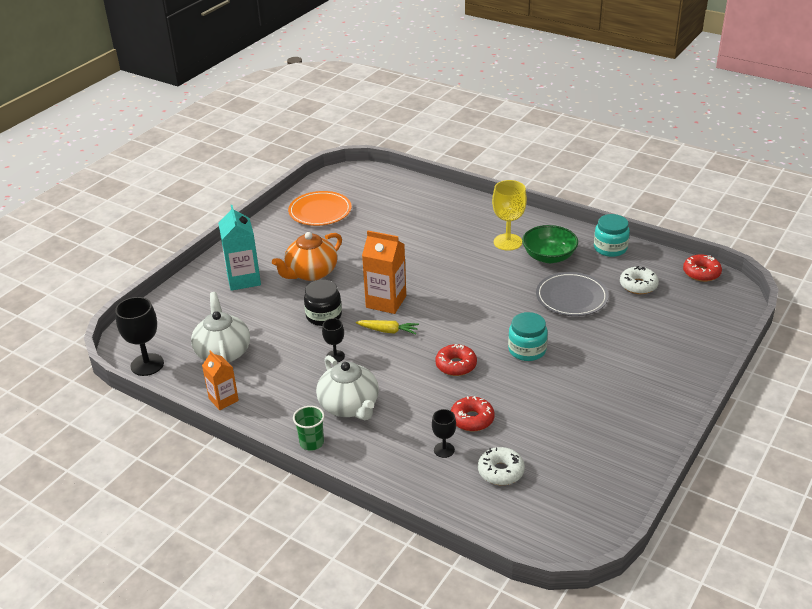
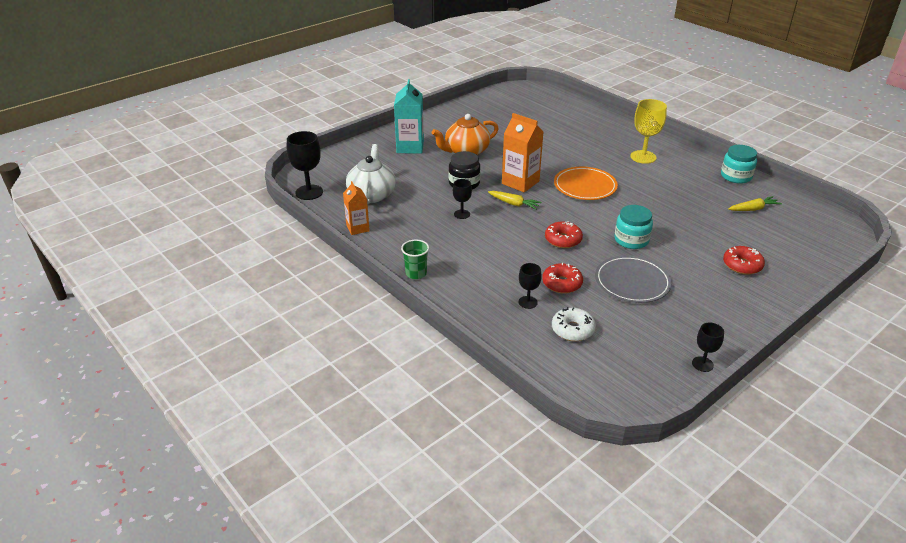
camera: 15 degrees right, 0 degrees up
orange plate [288,191,352,226] -> orange plate moved to [554,167,618,200]
white teapot [316,355,379,420] -> none
green bowl [522,225,578,263] -> none
grey plate [536,272,609,316] -> grey plate moved to [595,255,672,303]
white donut [620,266,659,294] -> yellow carrot [728,196,782,211]
red donut [683,255,722,282] -> red donut moved to [723,246,765,275]
none -> black goblet [692,322,724,372]

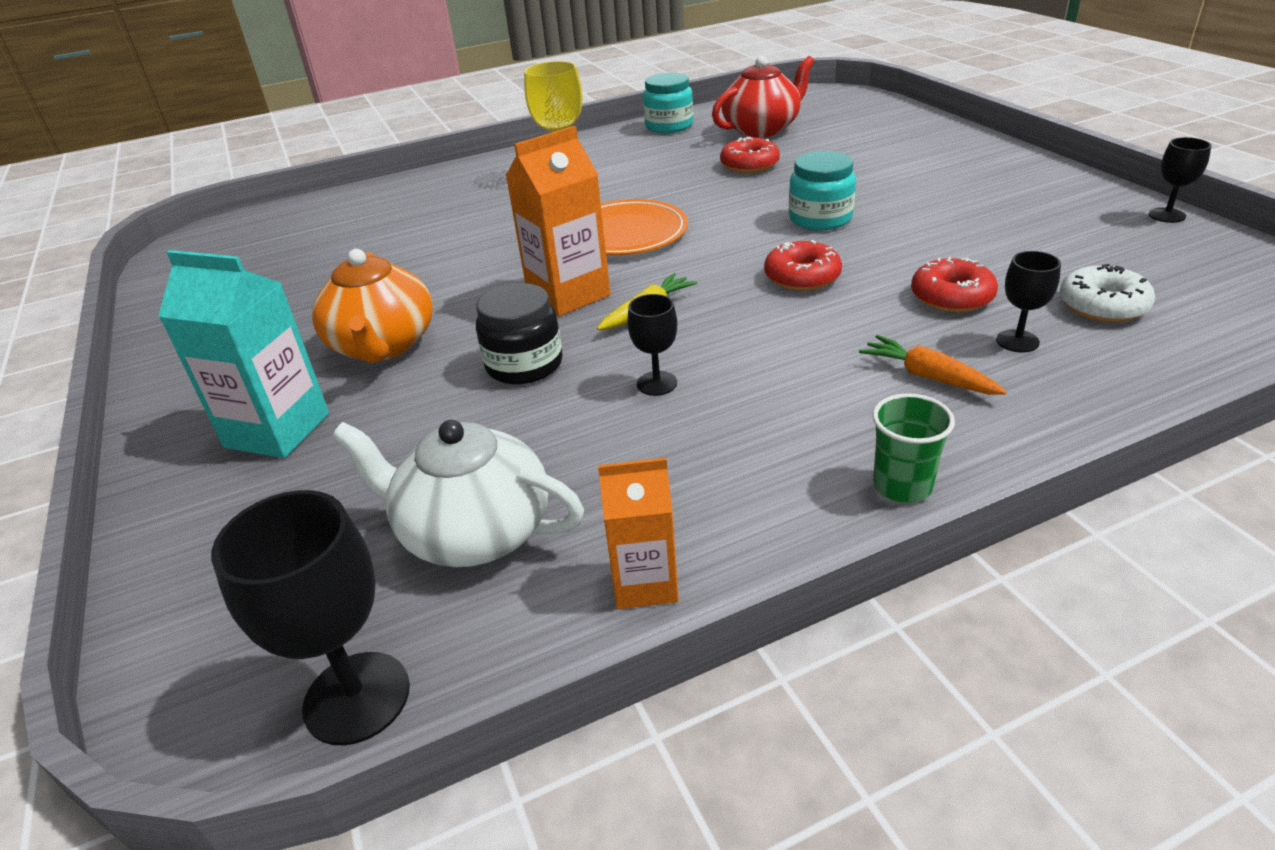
camera: 70 degrees left, 0 degrees up
grey plate [595,255,672,303] -> none
red donut [723,246,765,275] -> red donut moved to [720,137,780,173]
yellow carrot [728,196,782,211] -> red teapot [712,56,814,137]
none -> orange carrot [859,335,1007,395]

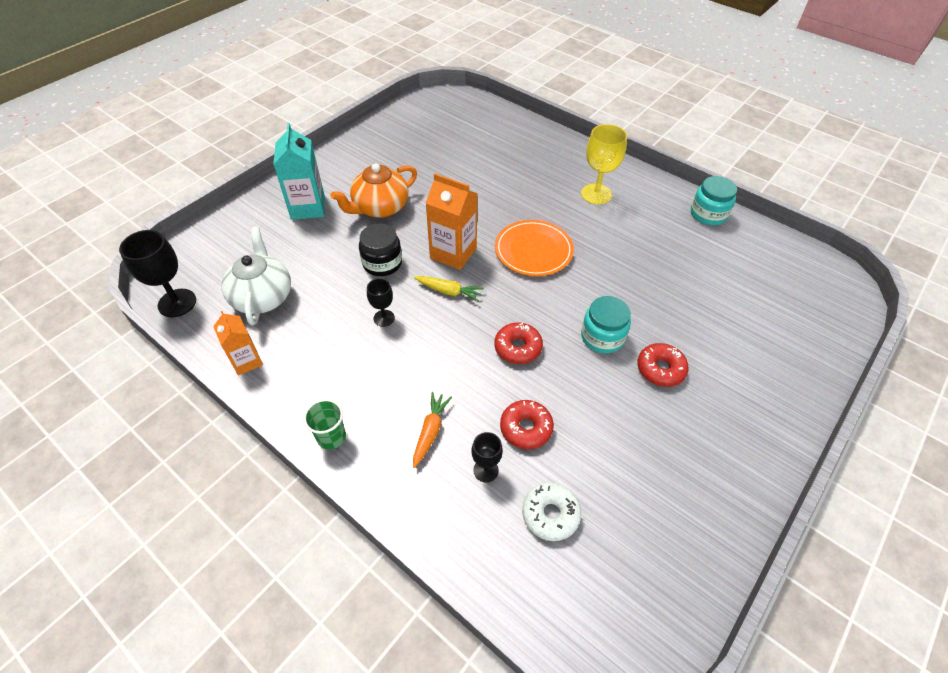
camera: 60 degrees right, 15 degrees up
red teapot [712,56,814,137] -> none
red donut [720,137,780,173] -> red donut moved to [637,343,689,387]
black goblet [1149,137,1211,223] -> none

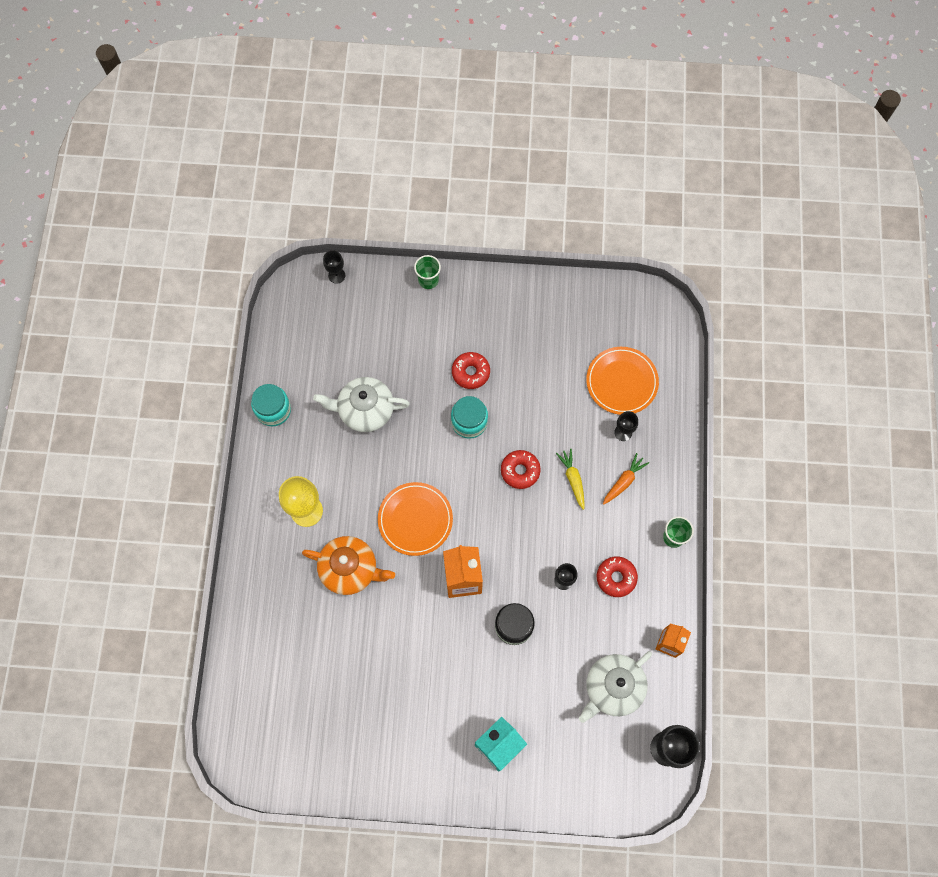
camera: 125 degrees left, 20 degrees up
orange teapot [331,163,417,218] -> orange teapot moved to [302,536,395,595]
orange carrot [413,392,452,468] -> orange carrot turned 150 degrees clockwise [603,453,649,505]
yellow carrot [414,276,484,301] -> yellow carrot moved to [556,448,585,510]
red donut [500,400,554,449] -> red donut moved to [597,556,638,597]
white donut [522,483,581,541] -> orange plate [586,347,659,415]
none -> white teapot [313,377,410,432]
none -> black goblet [323,250,345,284]
none -> green cup [414,255,441,289]

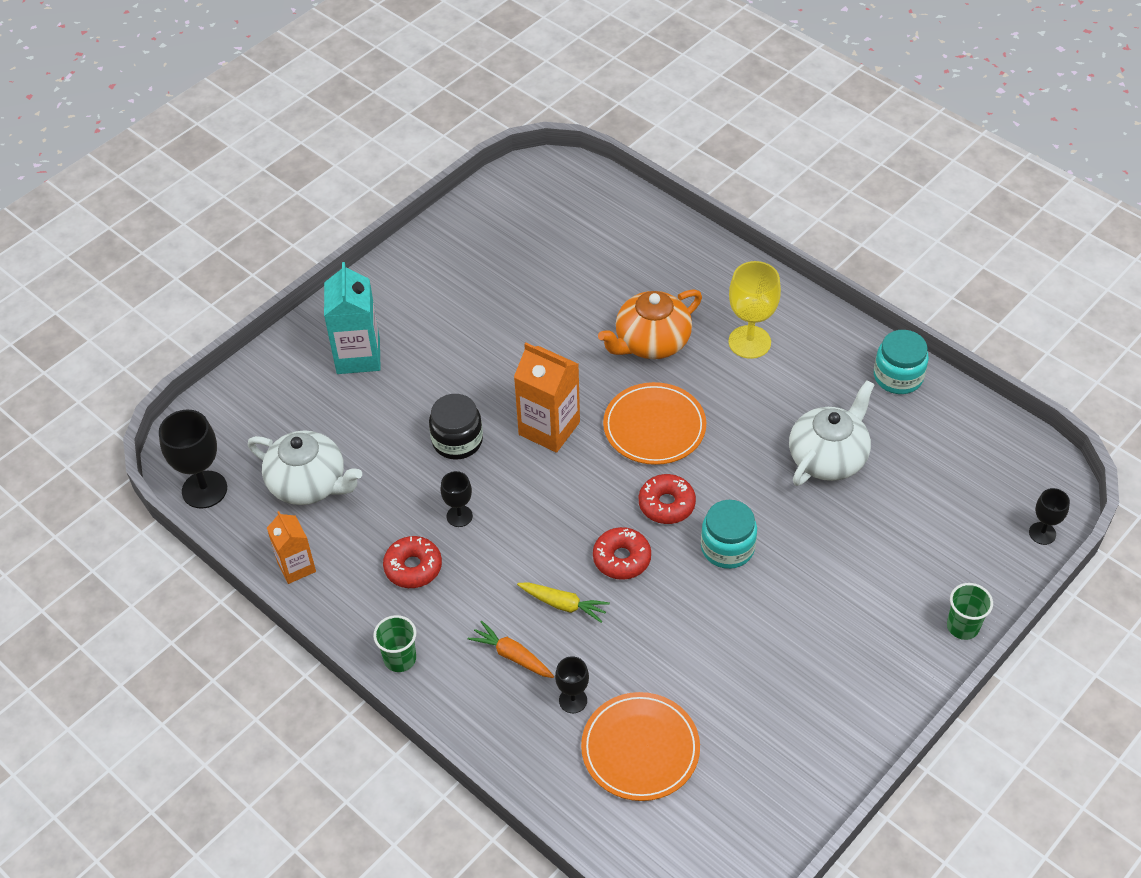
camera: 130 degrees right, 20 degrees down
red donut [452,352,490,389] -> red donut moved to [639,474,696,524]
white teapot [579,651,652,723] -> white teapot turned 120 degrees clockwise [248,430,362,505]
orange carrot [603,453,649,505] -> orange carrot turned 135 degrees clockwise [468,621,554,678]

